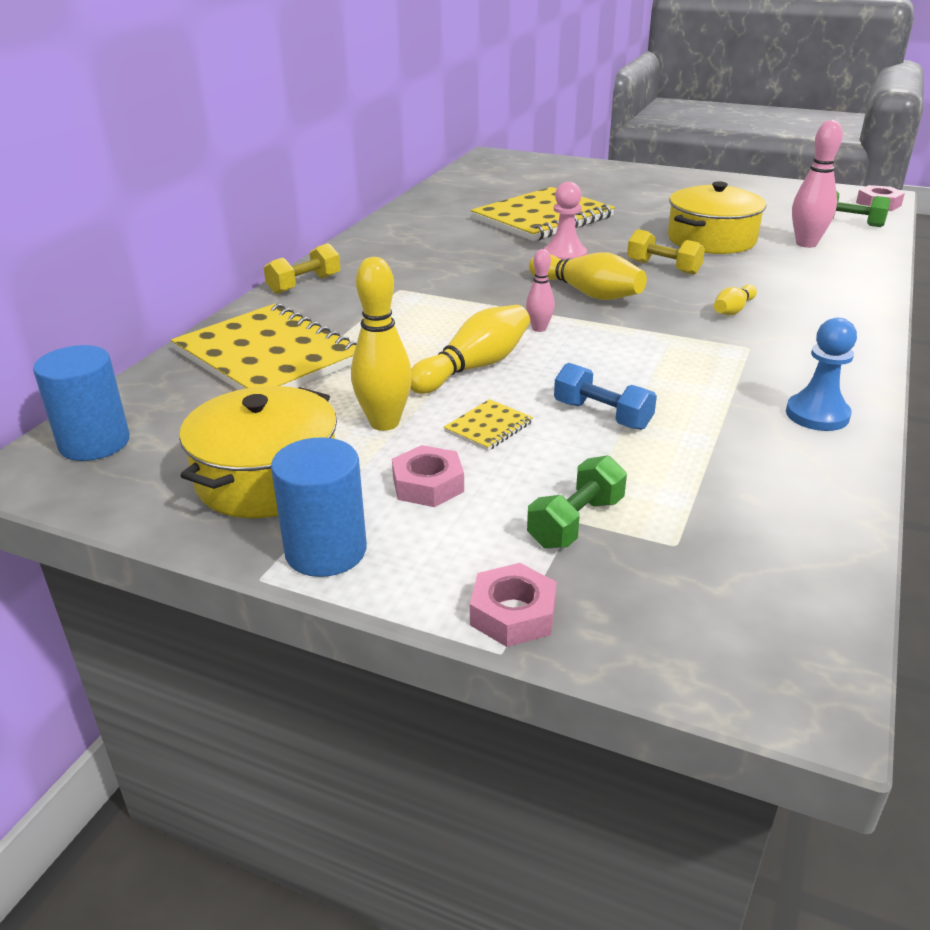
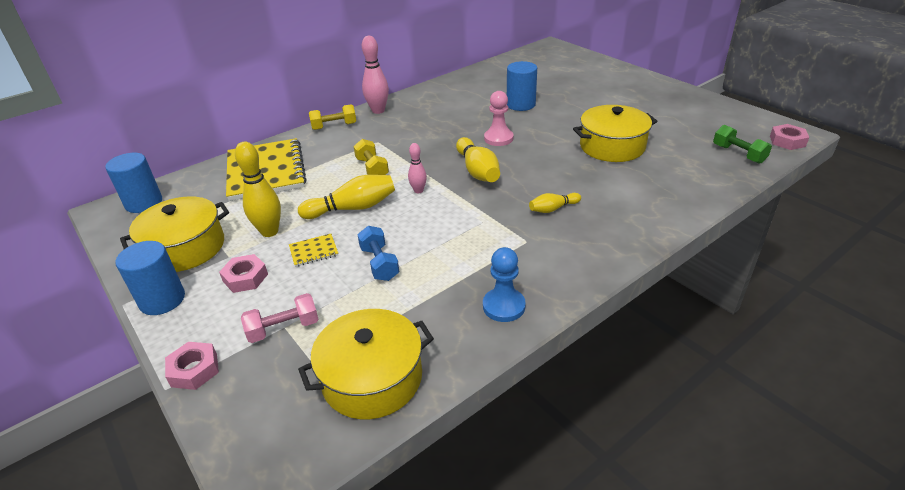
camera: 30 degrees right, 5 degrees up
yellow notebook [471,187,615,241] -> blue cylinder [507,61,537,111]
green dumbbell [527,455,627,549] -> pink dumbbell [241,293,319,343]
yellow dumbbell [627,229,705,275] -> yellow dumbbell moved to [354,139,389,175]
pink bowling pin [792,120,843,248] -> pink bowling pin moved to [362,36,389,114]
none -> yellow pot [298,309,434,419]

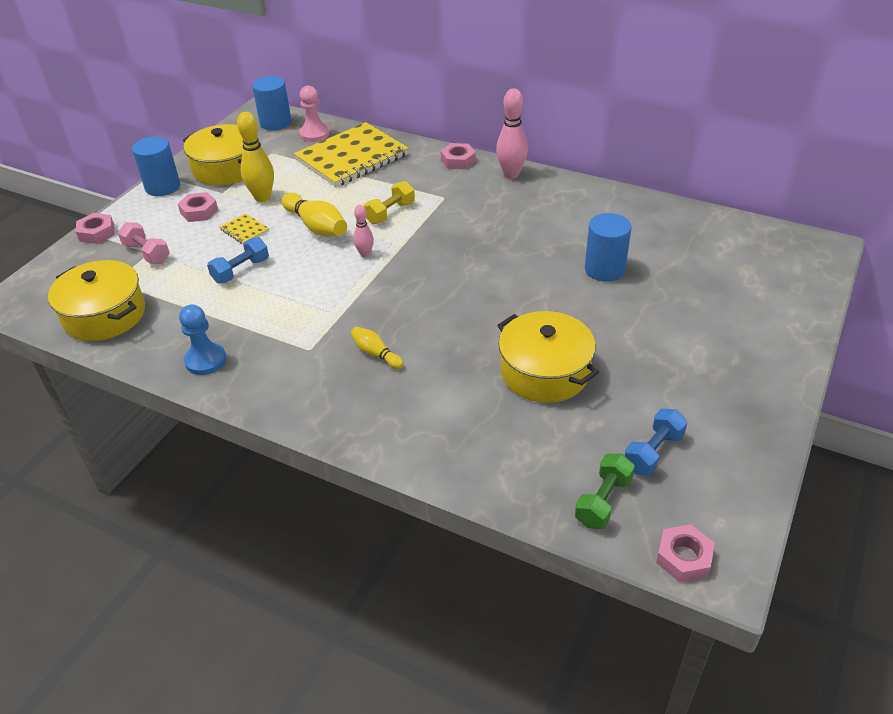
camera: 65 degrees right, 5 degrees up
yellow dumbbell [309,104,356,130] -> pink nut [441,143,476,169]
yellow bowling pin [456,137,500,182] -> none
pink pawn [484,91,513,146] -> pink pawn moved to [299,86,330,142]
none -> blue dumbbell [625,409,687,476]

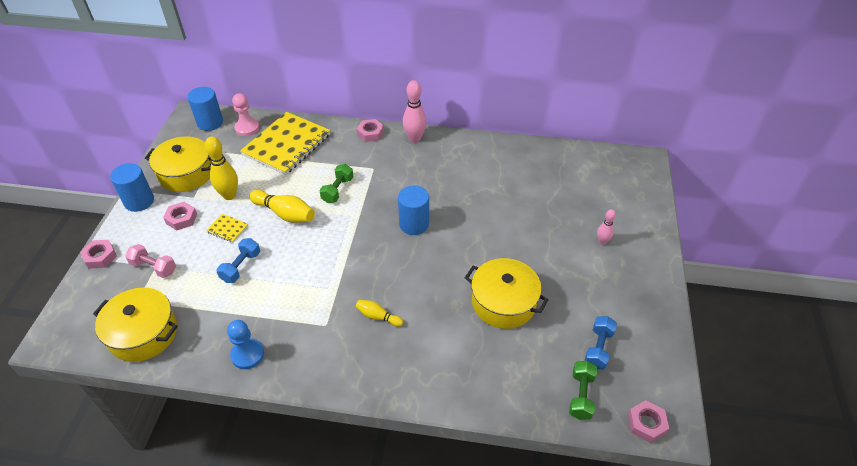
camera: 20 degrees left, 5 degrees up
pink bowling pin [353,205,374,257] -> pink bowling pin moved to [597,209,616,245]
yellow dumbbell [363,181,415,224] -> green dumbbell [319,164,353,203]
blue cylinder [585,213,632,282] -> blue cylinder moved to [398,185,429,235]

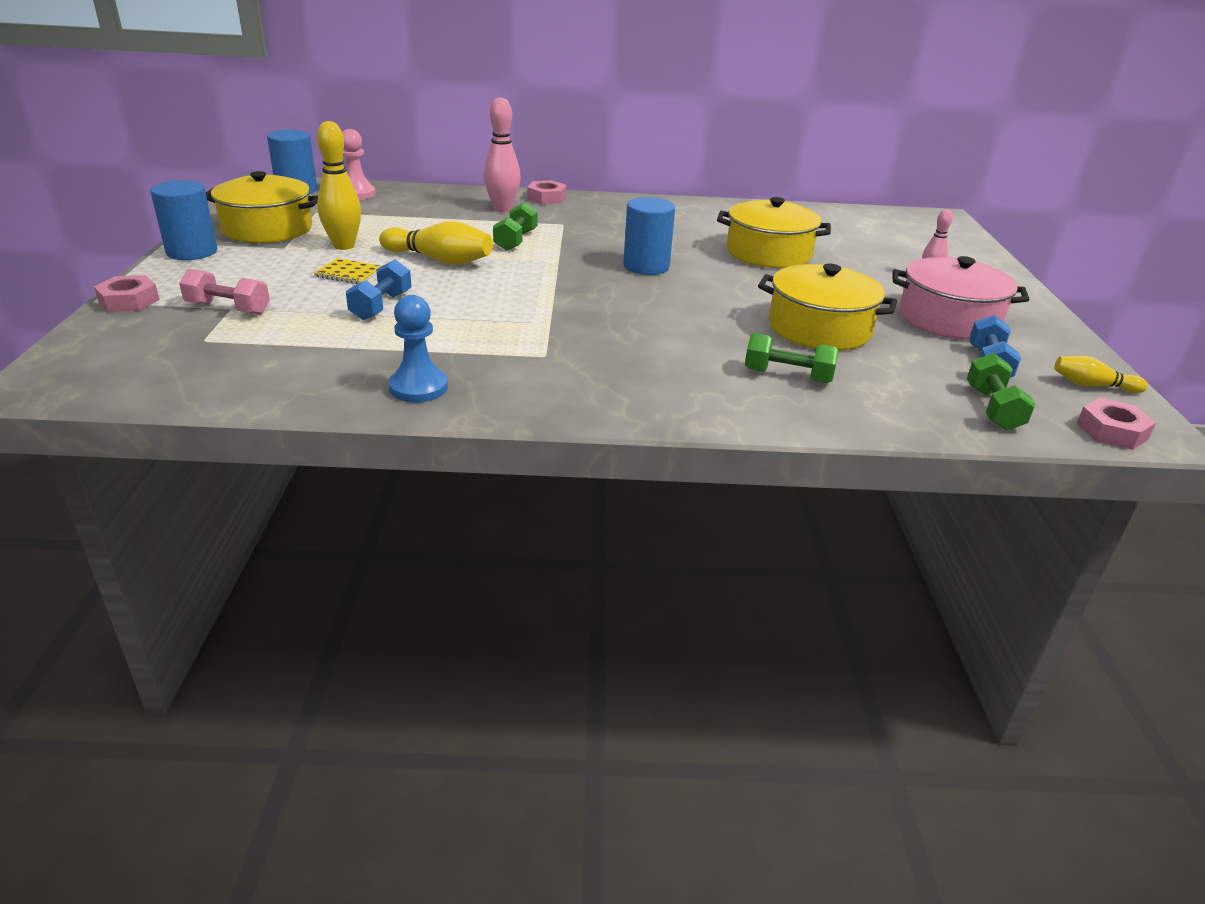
camera: 10 degrees left, 15 degrees down
yellow pot [93,287,178,362] -> yellow pot moved to [717,197,831,268]
pink nut [163,202,197,231] -> none
yellow notebook [240,112,330,175] -> none
yellow bowling pin [356,300,403,327] -> yellow bowling pin moved to [1054,356,1148,393]
pink bowling pin [403,80,427,143] -> pink bowling pin moved to [484,97,521,212]
none -> green dumbbell [745,333,839,383]
none -> pink pot [892,256,1029,340]

